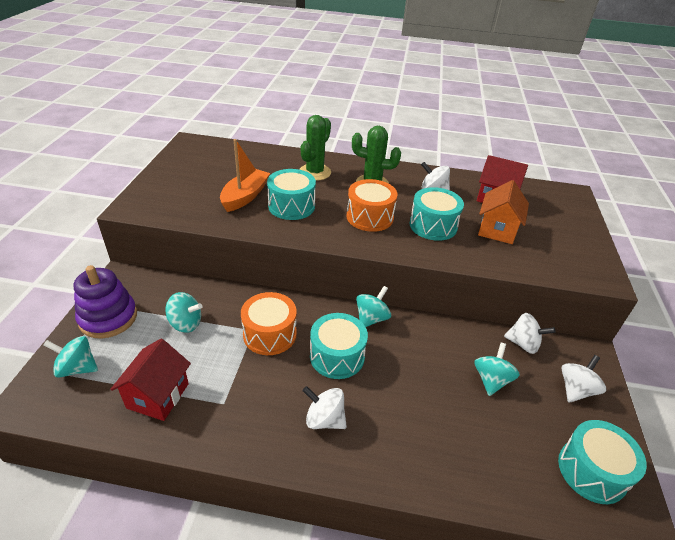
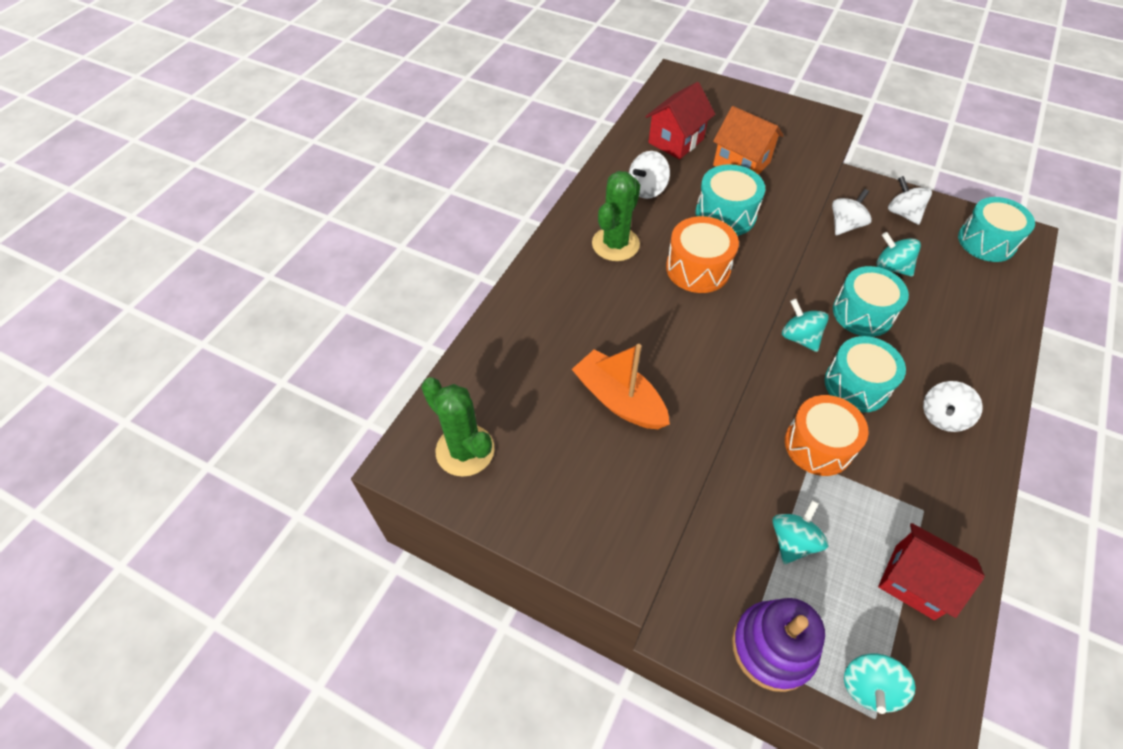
camera: 70 degrees left, 15 degrees up
turquoise drum [267,169,316,220] -> turquoise drum moved to [833,266,909,337]
green cactus [299,115,331,181] -> green cactus moved to [421,377,495,477]

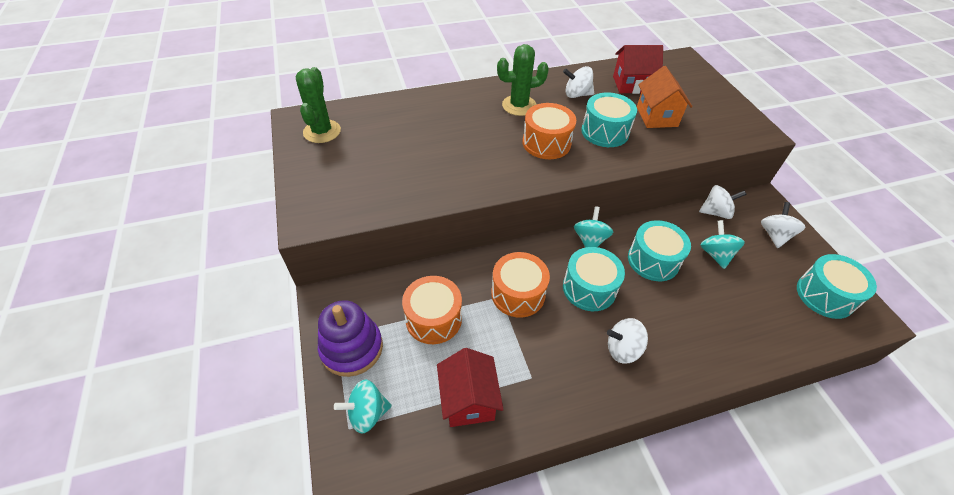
camera: 45 degrees right, 5 degrees down
orange boat [572,344,670,429] -> none
turquoise spinning top [772,500,828,564] -> orange drum [402,276,462,344]

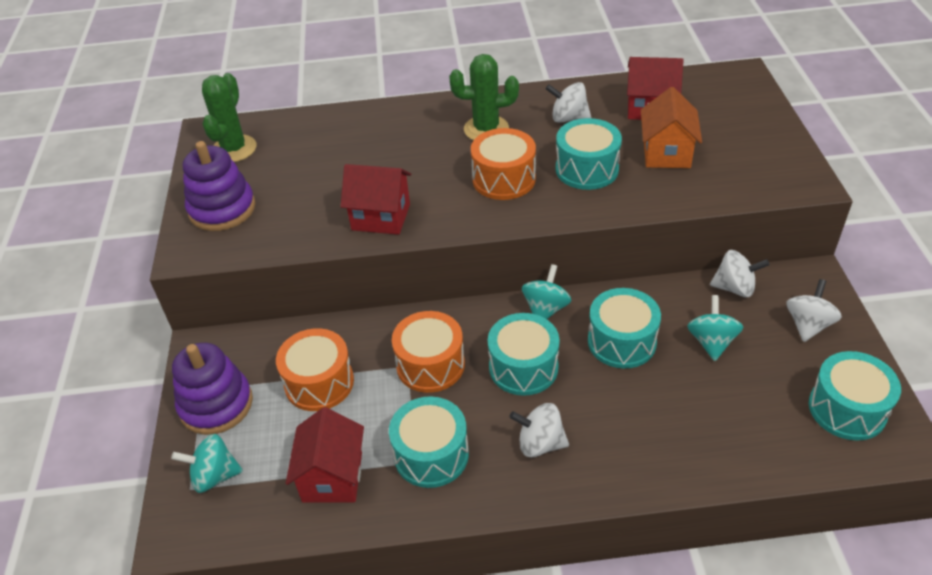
camera: 15 degrees right, 5 degrees down
none -> purple stacking toy [183,141,255,231]
none -> red house [341,164,411,235]
none -> turquoise drum [389,396,469,488]

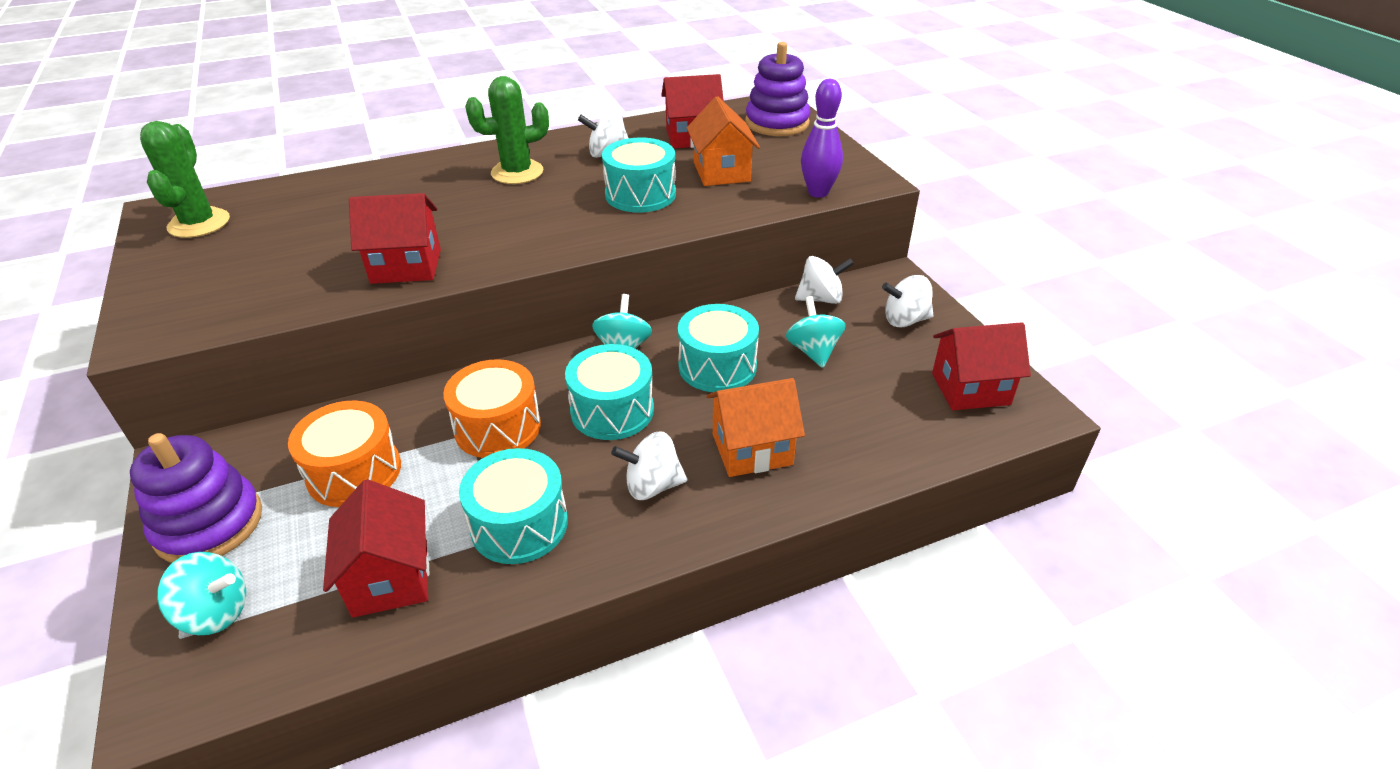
camera: 20 degrees left, 5 degrees down
turquoise spinning top [171,434,243,493] -> turquoise spinning top turned 150 degrees counterclockwise [157,552,246,635]
purple stacking toy [183,141,255,231] -> purple stacking toy moved to [745,42,810,136]
orange drum [471,128,536,200] -> none
white spinning top [786,279,842,342] -> white spinning top turned 105 degrees counterclockwise [882,275,933,328]
turquoise drum [809,351,901,441] -> red house [932,322,1031,410]
none -> orange house [706,378,805,477]
none -> purple bowling pin [801,79,843,198]

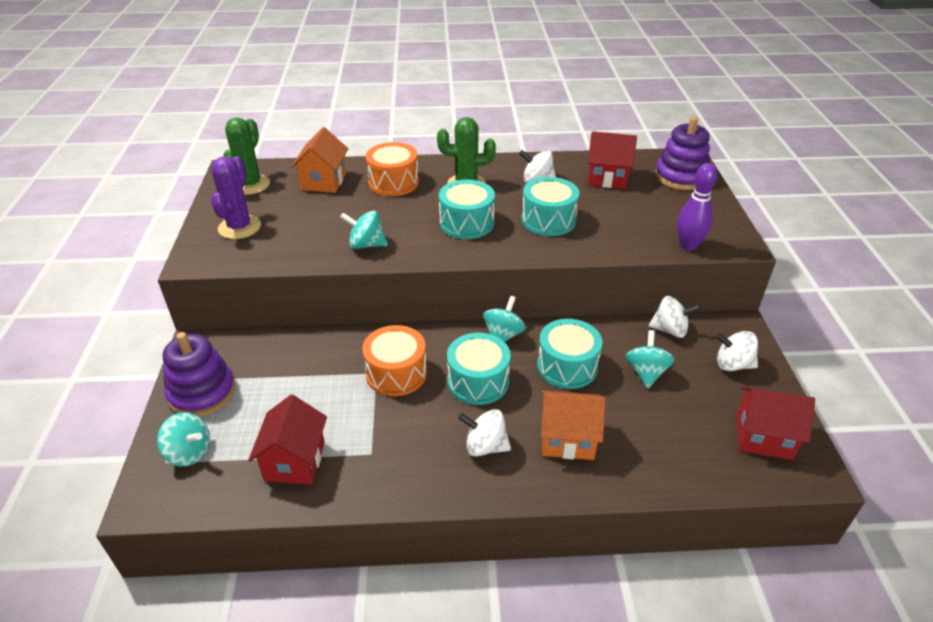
camera: 20 degrees right, 0 degrees up
orange drum [288,400,401,507] -> orange drum moved to [366,142,419,196]
red house [349,193,441,284] -> turquoise spinning top [340,211,388,249]
turquoise drum [459,448,568,564] -> turquoise drum moved to [439,180,495,239]
orange house [687,96,760,186] -> orange house moved to [291,127,348,193]
none -> purple cactus [211,156,261,239]

